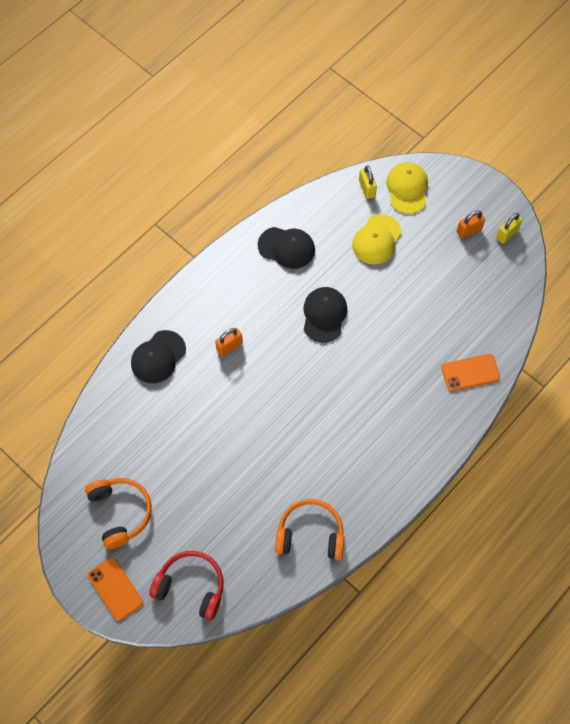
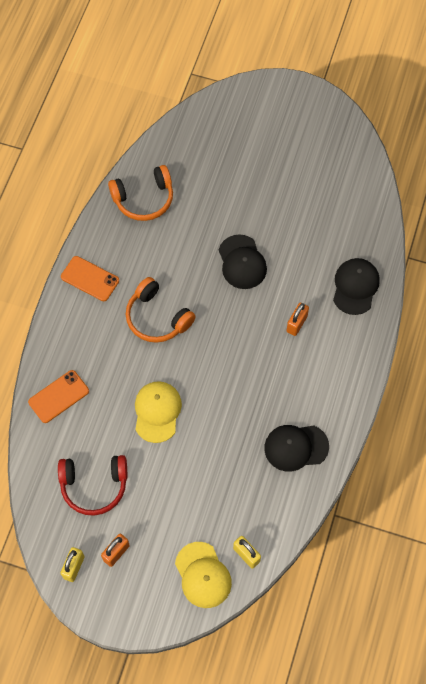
camera: 155 degrees right, 0 degrees up
orange headphones [85,478,152,549] -> orange headphones moved to [126,277,196,343]
orange phone [88,557,143,621] -> orange phone moved to [61,256,119,301]
red headphones [149,551,223,621] -> red headphones moved to [58,455,127,516]
black cap [304,287,347,343] -> black cap moved to [219,235,267,289]
yellow cap [352,214,402,265] -> yellow cap moved to [135,382,182,443]

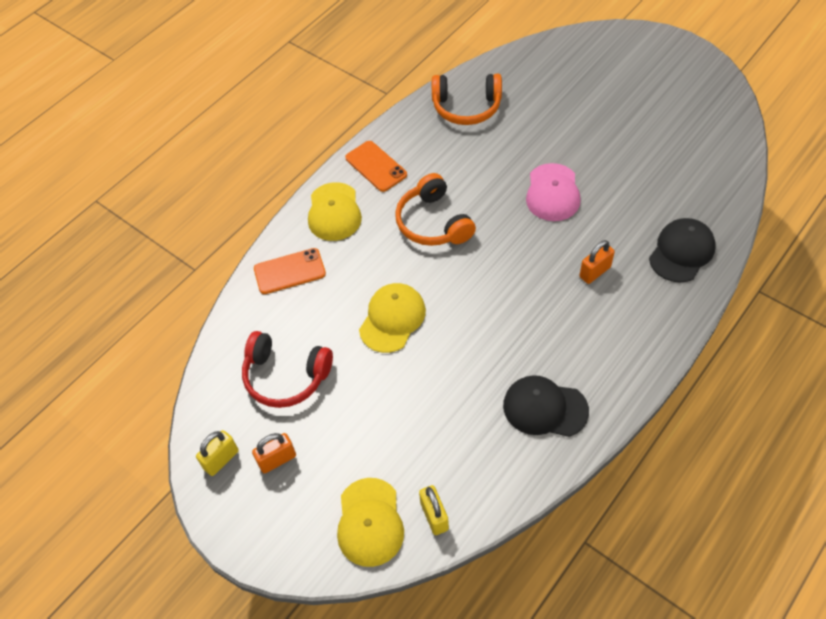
camera: 25 degrees right, 10 degrees down
black cap [219,235,267,289] -> pink cap [526,163,581,221]
none -> yellow cap [308,182,362,241]

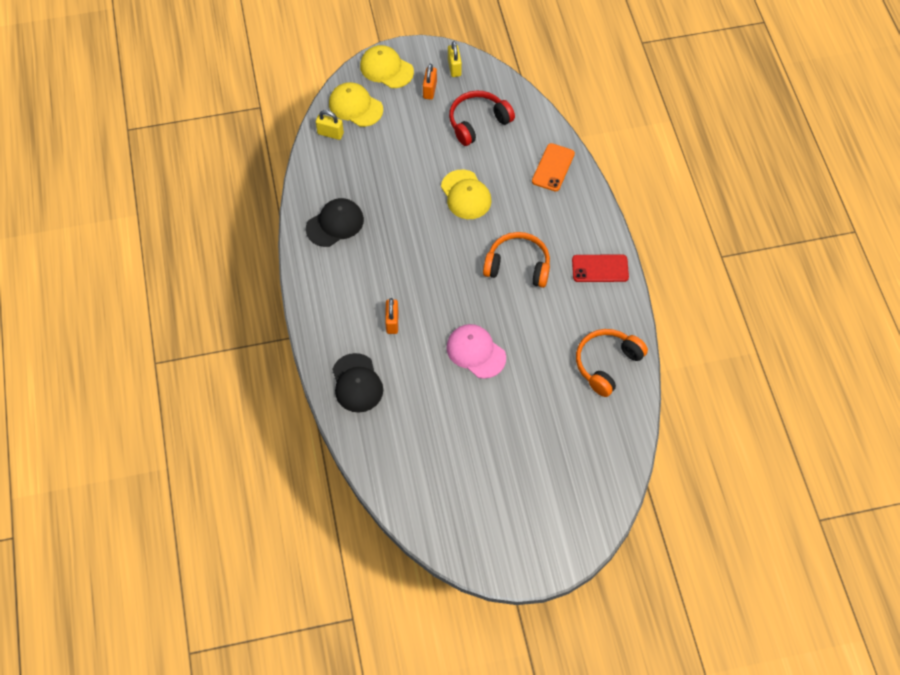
camera: 125 degrees right, 5 degrees up
yellow cap [308,182,362,241] -> yellow cap moved to [360,45,414,88]
orange phone [345,141,407,192] -> red phone [572,254,629,282]

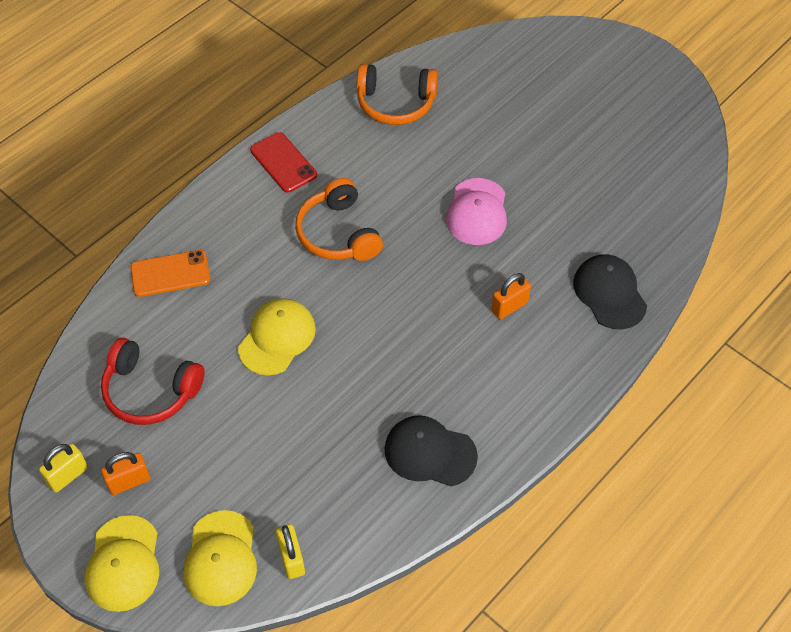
camera: 125 degrees left, 5 degrees down
black cap [332,353,383,412] -> black cap turned 60 degrees counterclockwise [573,254,647,329]

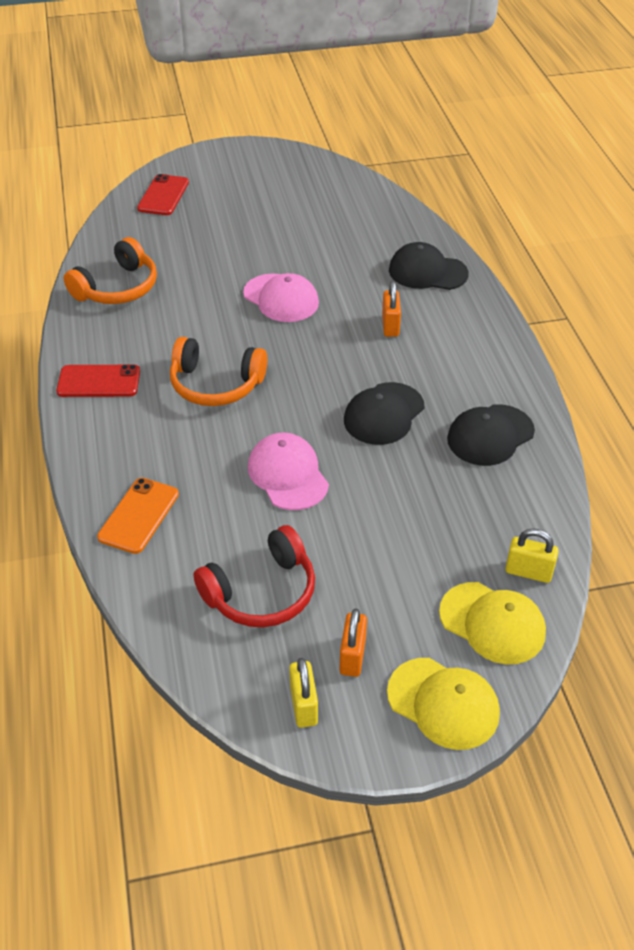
camera: 55 degrees left, 10 degrees down
yellow cap [238,298,316,375] -> pink cap [248,433,329,510]
none -> red phone [137,174,189,215]
none -> black cap [344,382,424,445]

